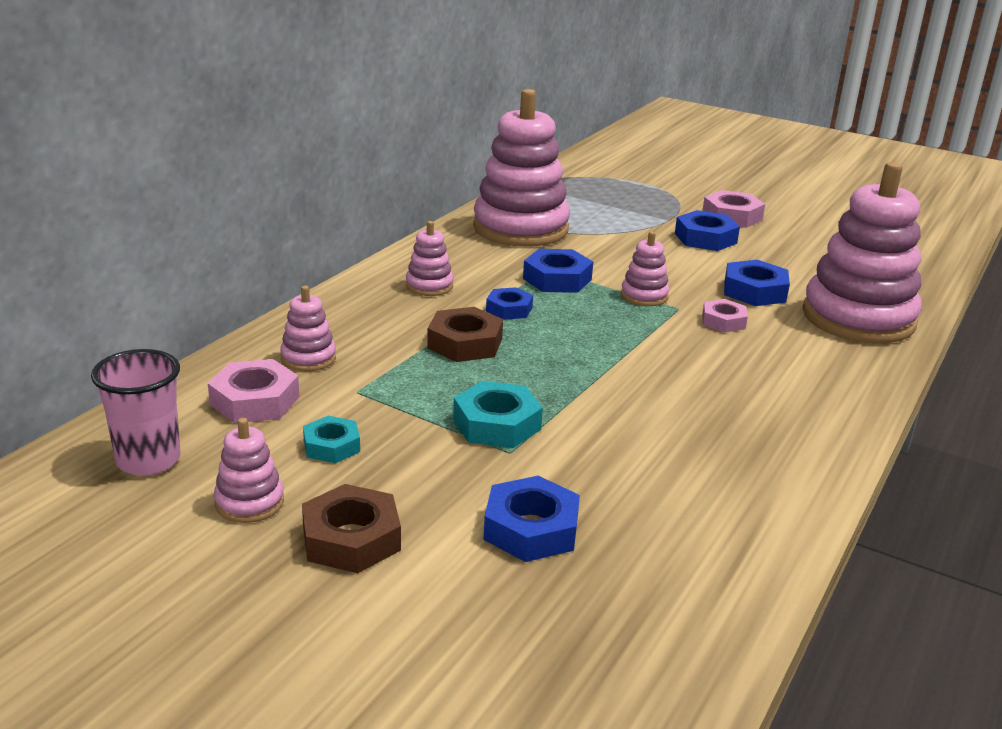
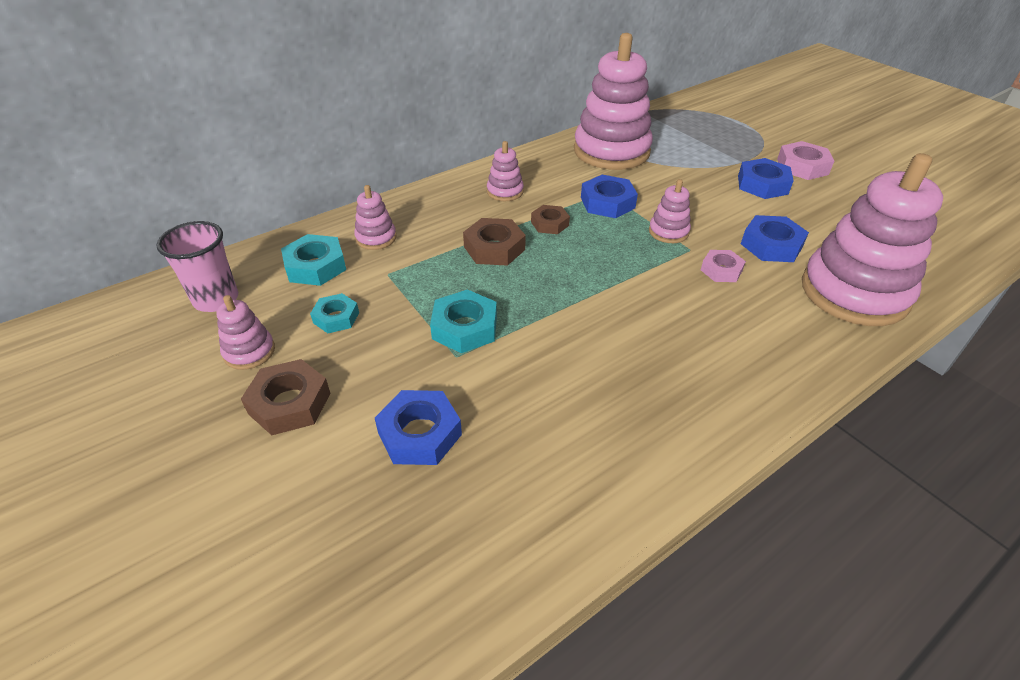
camera: 25 degrees right, 15 degrees up
pink nut [208,359,299,423] -> turquoise nut [281,234,346,286]
blue nut [486,287,533,320] -> brown nut [531,205,570,234]

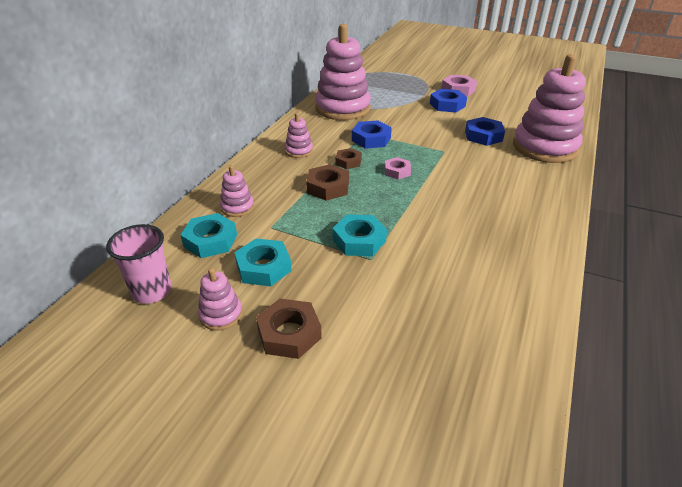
camera: 30 degrees left, 5 degrees down
turquoise nut [310,293,359,333] -> turquoise nut [234,238,292,286], size x1.53
blue nut [375,390,462,465] -> none
pink stacking toy [649,179,691,243] -> none
pink nut [701,250,746,282] -> pink nut moved to [385,157,411,179]

